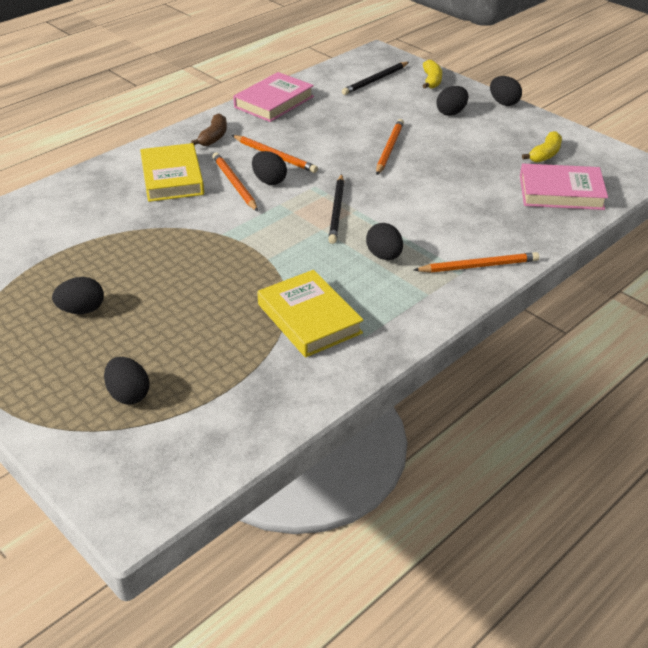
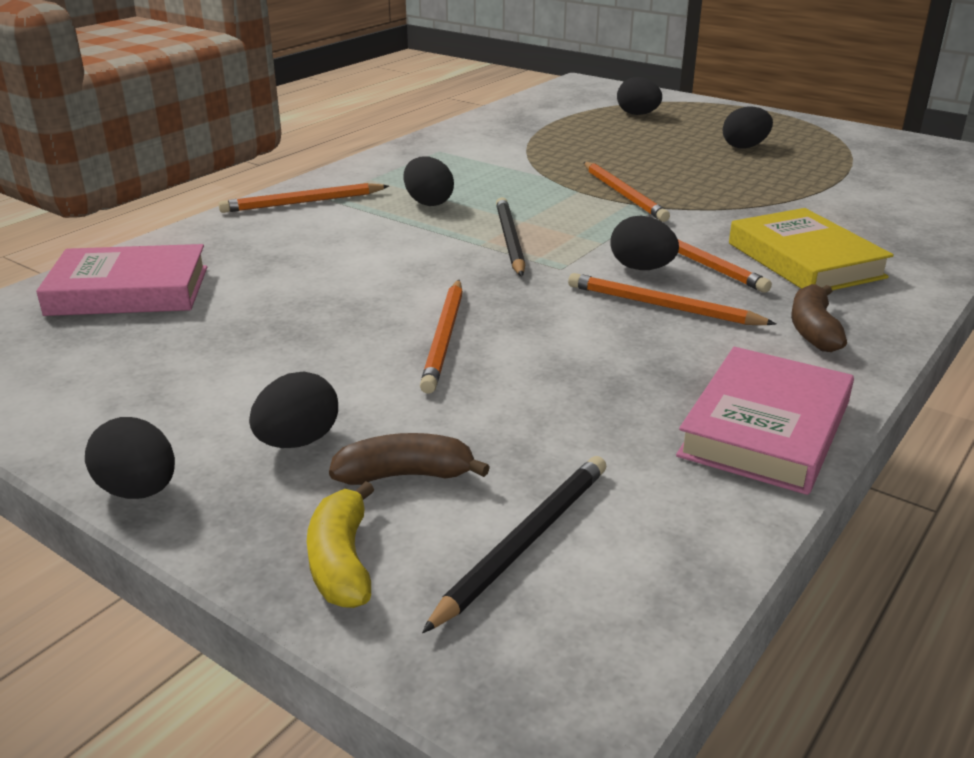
camera: 170 degrees right, 10 degrees down
yellow book [257,270,363,358] -> none
yellow banana [522,131,562,163] -> none
none -> brown banana [329,433,490,485]
none -> orange pencil [584,162,670,222]

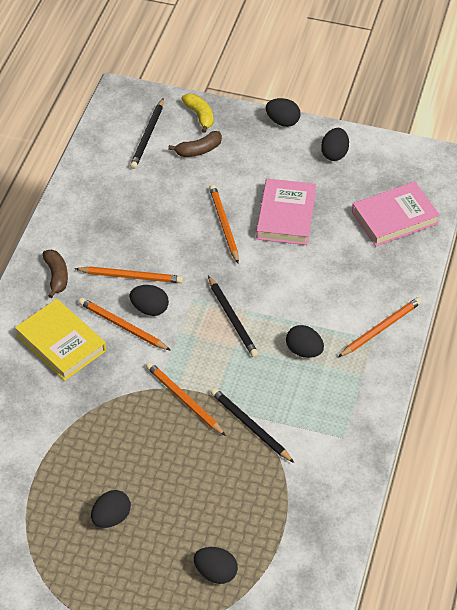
camera: 160 degrees right, 20 degrees up
black egg [249,371,338,448] -> black egg moved to [321,128,349,161]
pink book [676,347,854,495] -> pink book moved to [256,178,316,245]
none -> black pencil [210,388,294,463]

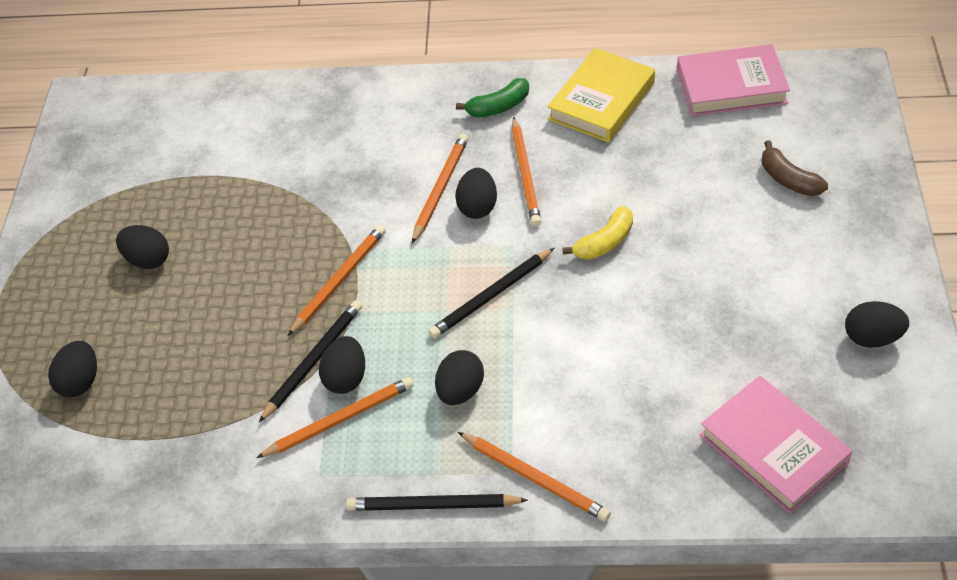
camera: 80 degrees right, 0 degrees up
yellow book [15,299,106,381] -> yellow book moved to [547,48,655,142]
brown banana [43,250,68,298] -> green banana [456,78,529,118]
black pencil [130,98,164,169] -> black pencil moved to [346,494,528,511]
yellow banana [181,94,213,133] -> yellow banana moved to [563,206,633,260]
orange pencil [209,185,239,263] -> orange pencil moved to [256,377,414,458]
pink book [256,178,316,245] -> pink book moved to [677,44,790,116]
black egg [266,98,301,127] -> black egg moved to [319,336,365,394]

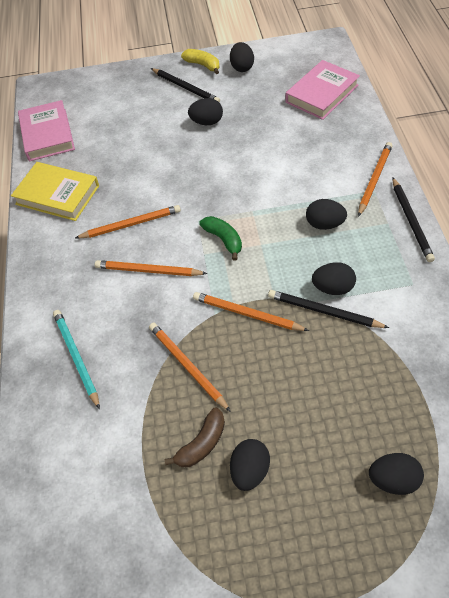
camera: 100 degrees left, 5 degrees up
orange pencil [256,377,414,458] -> orange pencil moved to [149,323,231,412]
black pencil [429,248,554,338] -> black pencil moved to [151,68,220,103]
black egg [455,168,497,219] -> black egg moved to [188,98,223,125]
green banana [456,78,529,118] -> green banana moved to [199,216,242,261]
yellow banana [563,206,633,260] -> yellow banana moved to [181,49,220,74]
brown banana [762,140,828,196] -> brown banana moved to [164,407,225,467]
none -> turquoise pencil [53,310,100,409]

